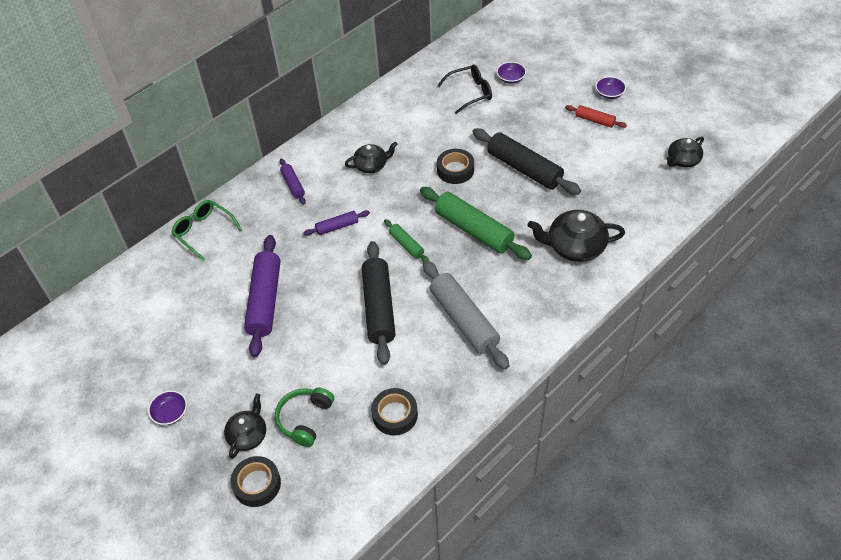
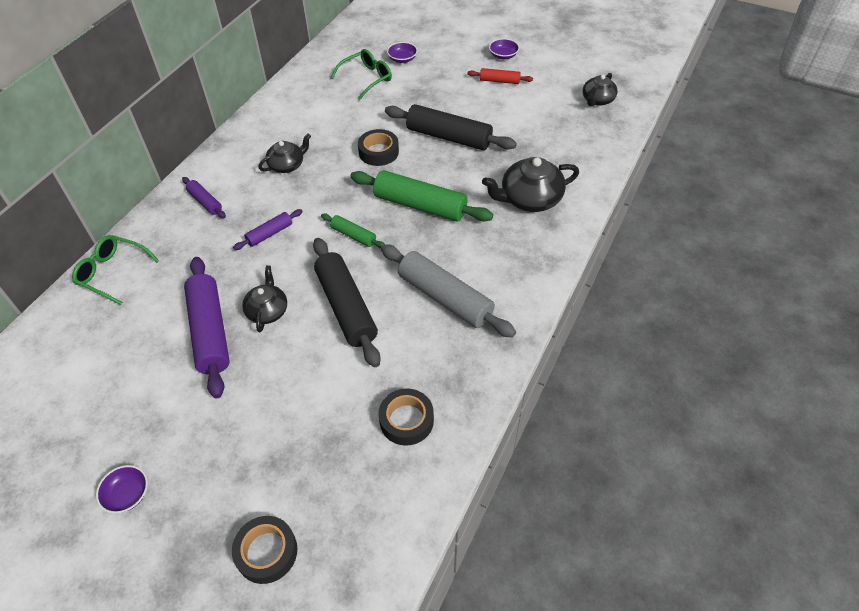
camera: 20 degrees left, 0 degrees up
black teapot [224,393,266,459] -> black teapot moved to [242,265,287,332]
green headphones [275,387,334,447] -> none
black glasses [437,65,492,114] -> green glasses [331,49,392,100]

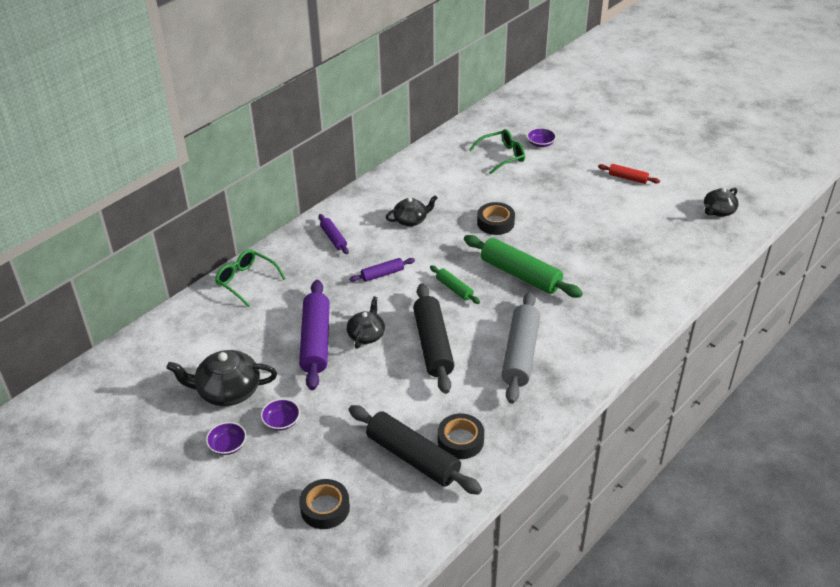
camera: 15 degrees right, 10 degrees down
grey rolling pin [381,244,516,338] -> grey rolling pin turned 45 degrees clockwise [502,291,540,404]
black rolling pin [385,104,517,150] -> black rolling pin moved to [349,405,482,495]
black teapot [482,157,579,212] -> black teapot moved to [166,350,277,406]
purple bowl [489,38,519,59] -> purple bowl moved to [261,399,300,431]

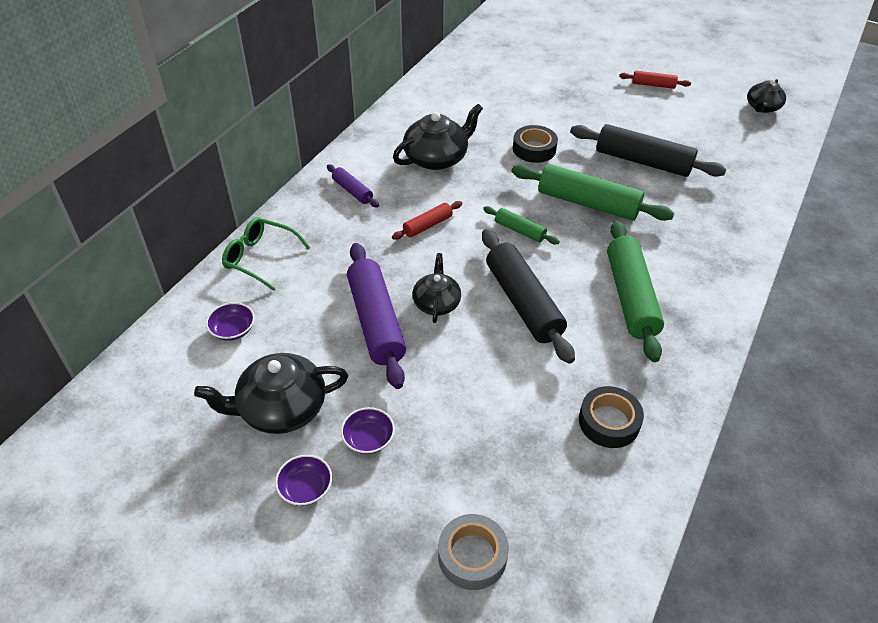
camera: 15 degrees left, 5 degrees up
black tape [299,479,350,529] -> grey tape [438,514,509,590]
purple rolling pin [349,258,415,282] -> red rolling pin [392,201,462,240]
black rolling pin [349,405,482,495] -> black rolling pin moved to [570,124,727,177]
black teapot [386,195,437,226] -> black teapot [393,104,483,170], size x1.60
green glasses [469,129,525,175] -> none
grey rolling pin [502,291,540,404] -> green rolling pin [607,220,664,362]
purple bowl [527,128,556,147] -> purple bowl moved to [206,302,255,341]

